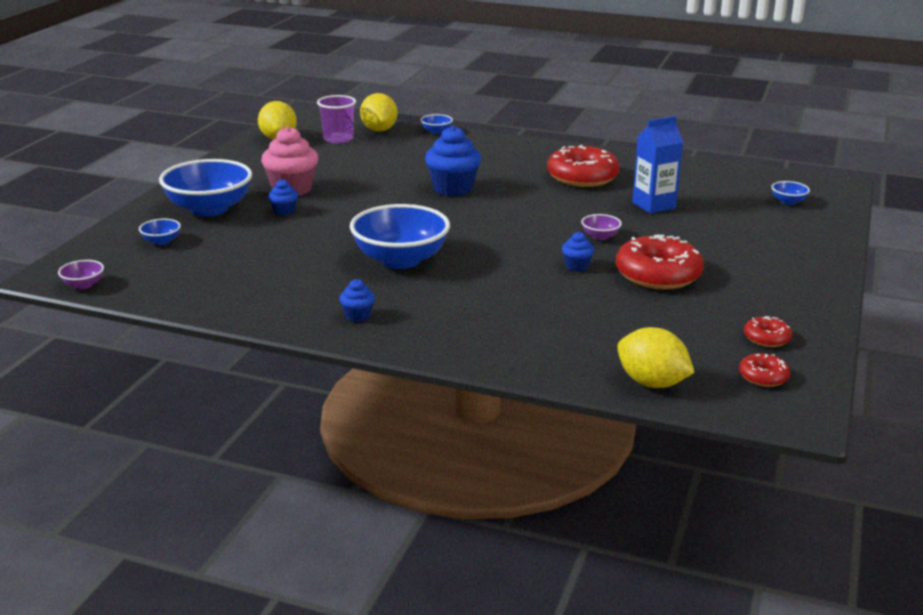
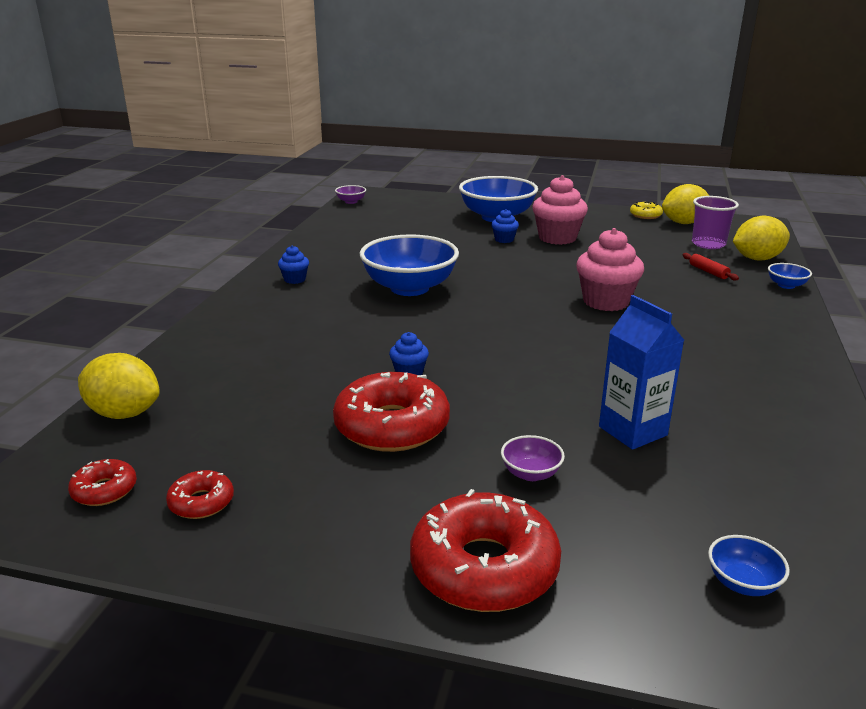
camera: 85 degrees right, 0 degrees up
blue bowl [139,219,181,245] -> none
blue cupcake [425,126,481,196] -> pink cupcake [576,228,644,311]
red donut [547,145,620,187] -> red donut moved to [410,489,561,612]
purple bowl [581,214,622,240] -> purple bowl moved to [501,435,565,481]
yellow lemon [617,327,695,388] -> yellow lemon turned 75 degrees clockwise [78,353,160,419]
none -> yellow donut [630,201,663,219]
none -> red rolling pin [683,253,739,281]

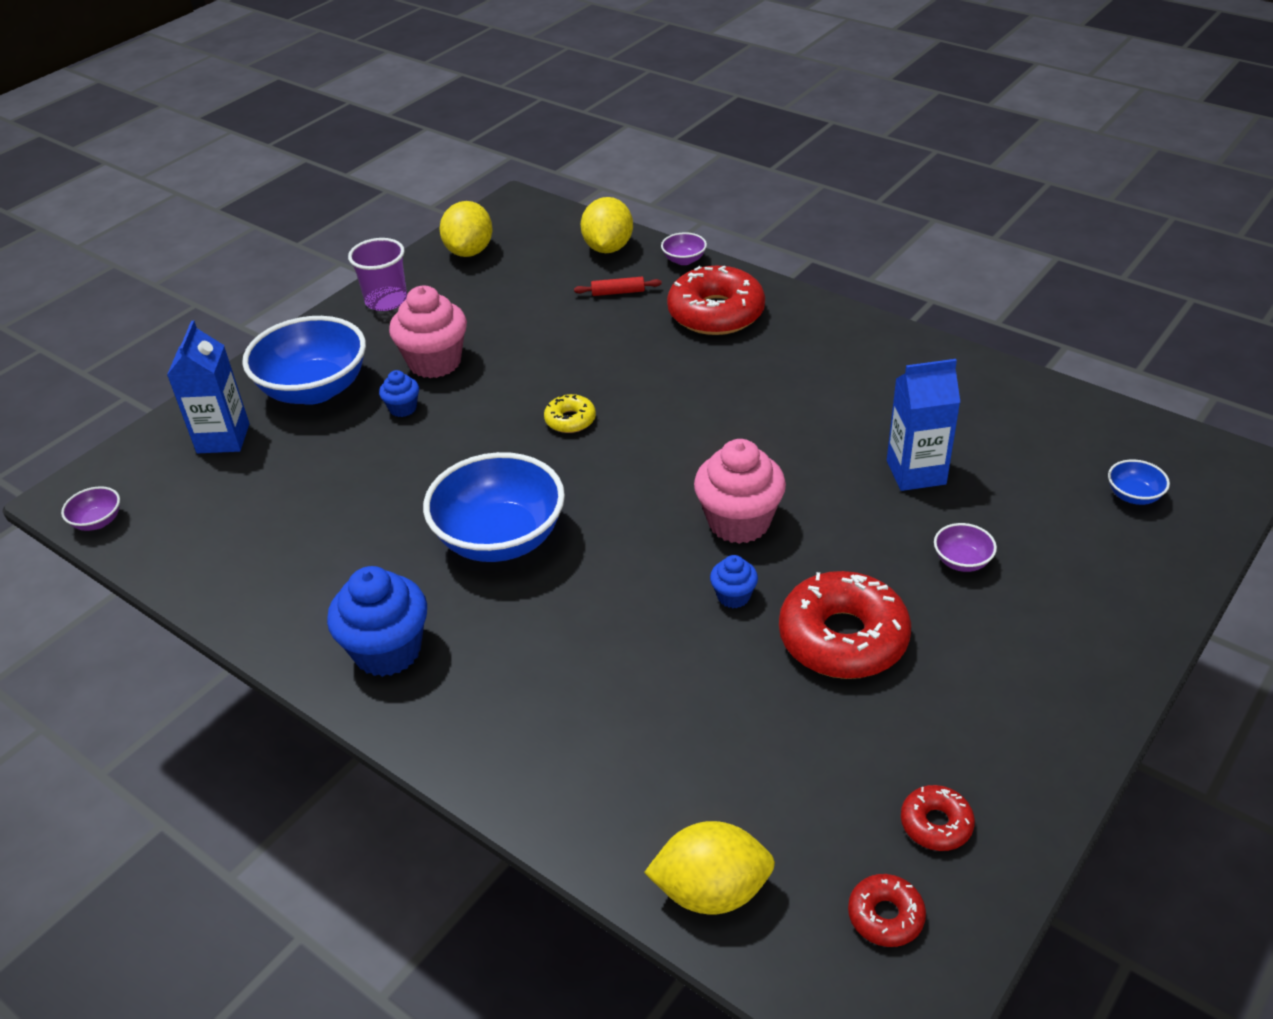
camera: 65 degrees left, 15 degrees up
yellow lemon [78,353,160,419] -> yellow lemon turned 45 degrees clockwise [644,821,775,915]
blue cupcake [278,246,309,284] -> blue cupcake [327,566,427,677], size x2.00
red donut [410,489,561,612] -> red donut moved to [667,266,765,335]
pink cupcake [576,228,644,311] -> pink cupcake moved to [694,439,786,544]
yellow donut [630,201,663,219] -> yellow donut moved to [544,394,596,433]
purple cup [692,196,739,249] -> purple cup moved to [348,238,407,311]
blue bowl [768,263,812,289] -> purple bowl [661,232,707,265]
none -> blue carton [167,321,249,453]

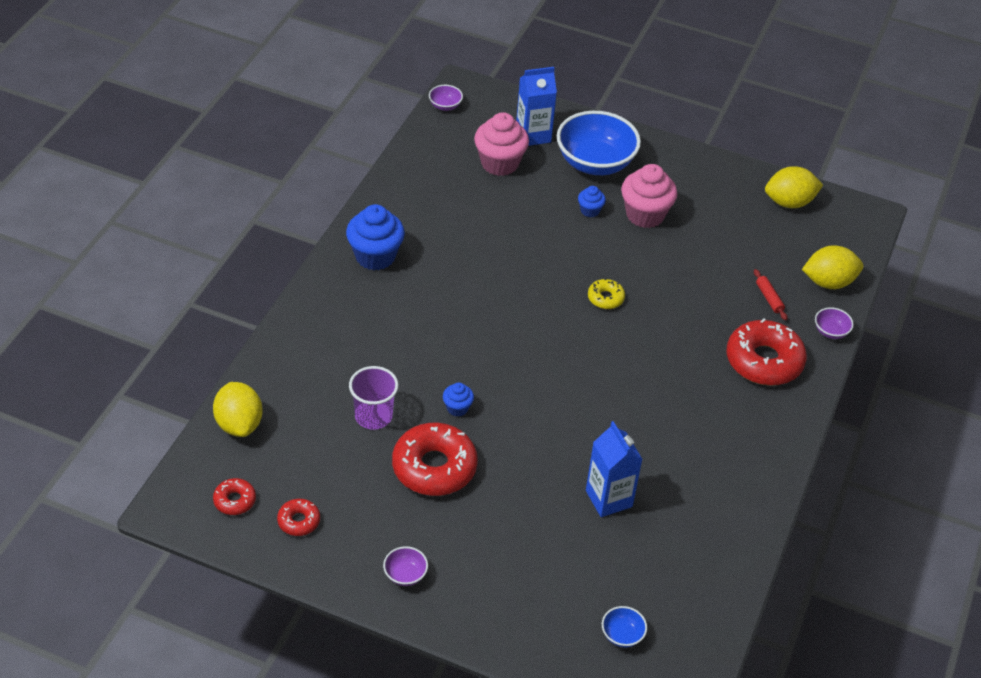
camera: 70 degrees right, 5 degrees up
purple cup [348,238,407,311] -> purple cup moved to [349,366,398,430]
blue bowl [423,452,565,562] -> none
pink cupcake [694,439,786,544] -> pink cupcake moved to [474,112,529,176]
purple bowl [934,523,997,572] -> purple bowl moved to [383,546,428,586]

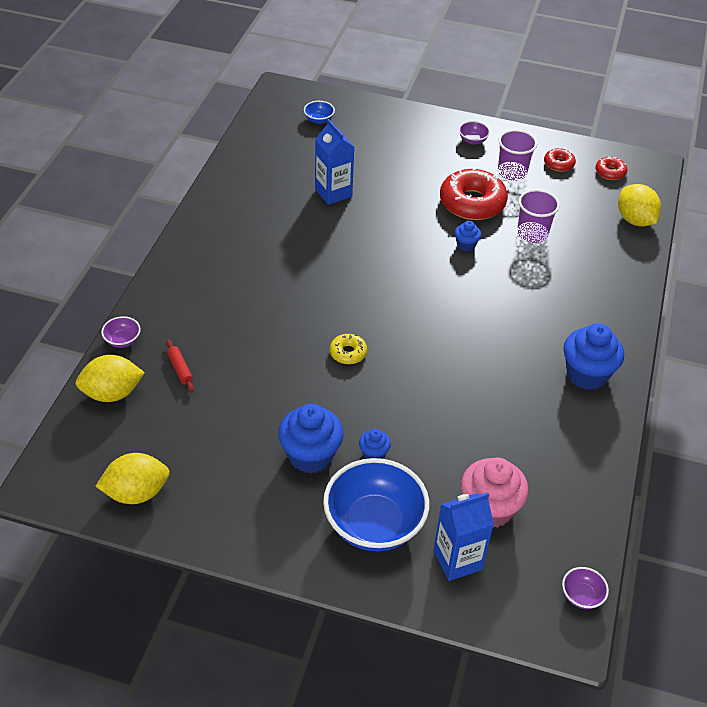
camera: 175 degrees right, 0 degrees up
pink cupcake [621,164,677,228] -> blue cupcake [278,404,344,474]
red donut [727,318,807,386] -> none
none -> purple cup [498,130,537,181]

